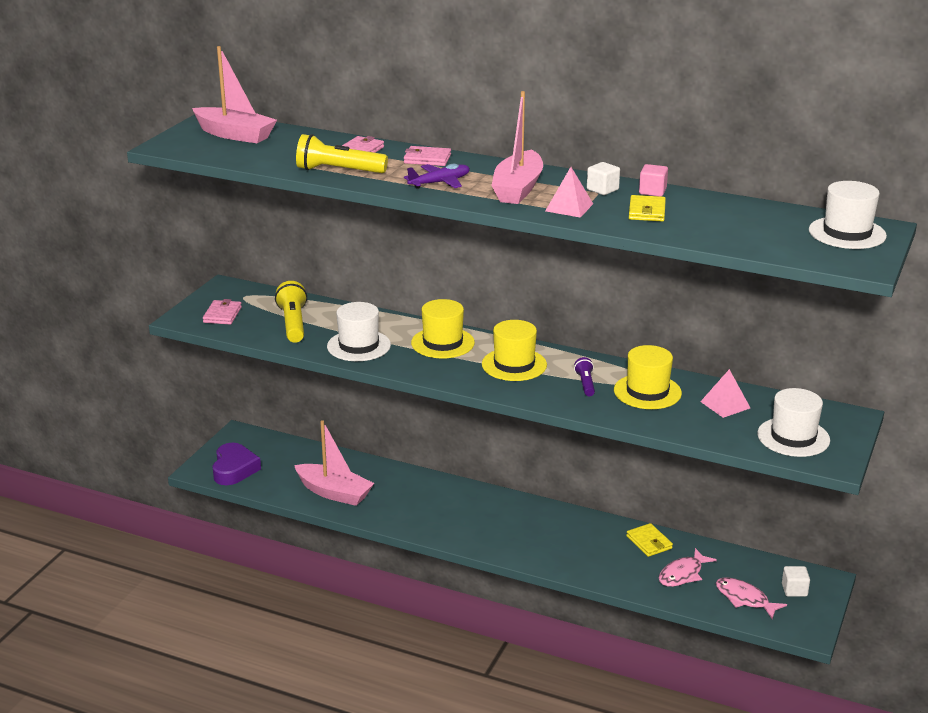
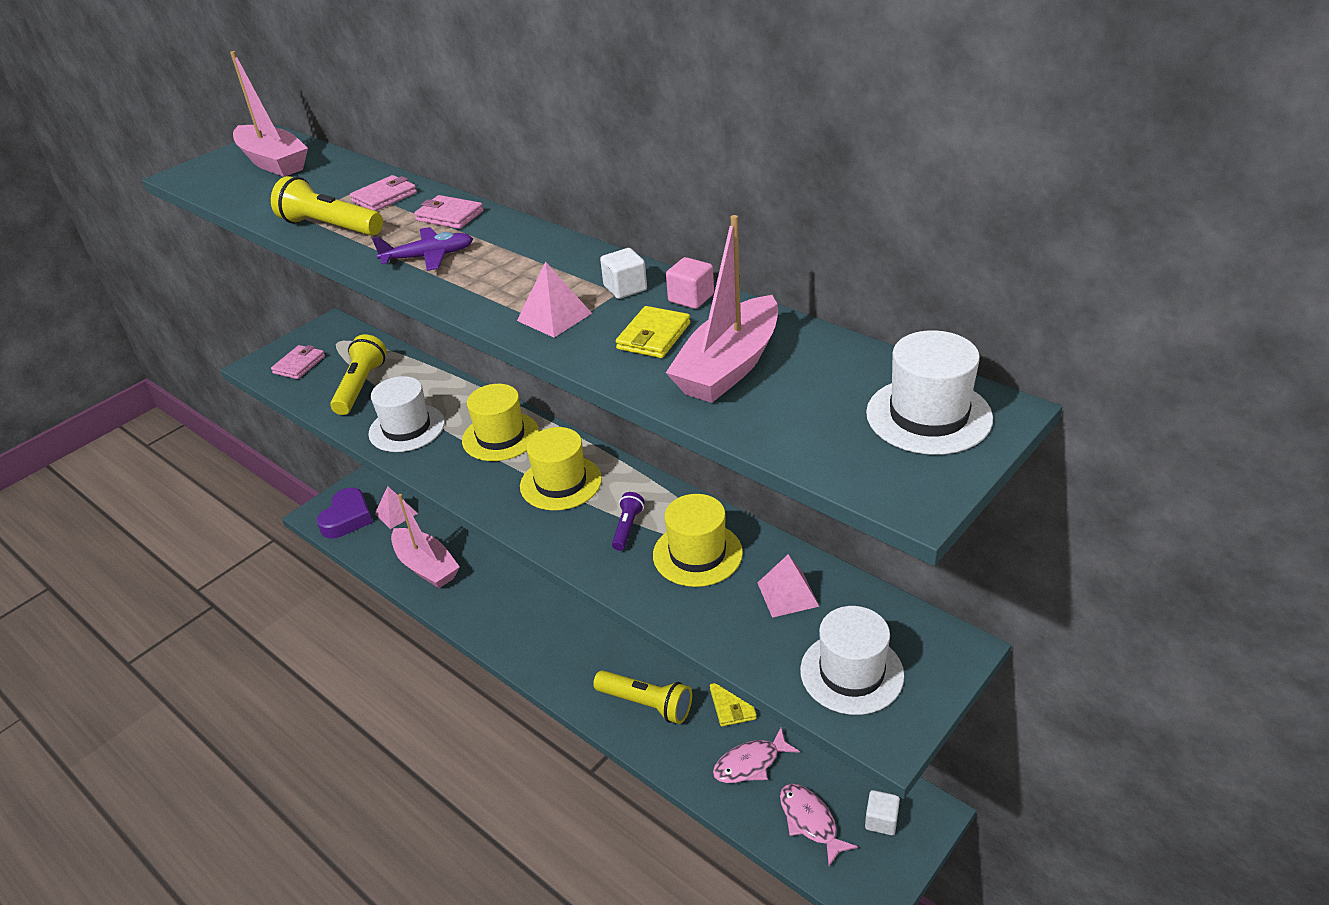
camera: 20 degrees right, 10 degrees up
pink boat [491,91,543,204] -> pink boat moved to [666,215,778,403]
none -> pink pyramid [375,486,418,529]
none -> yellow flashlight [593,670,692,724]

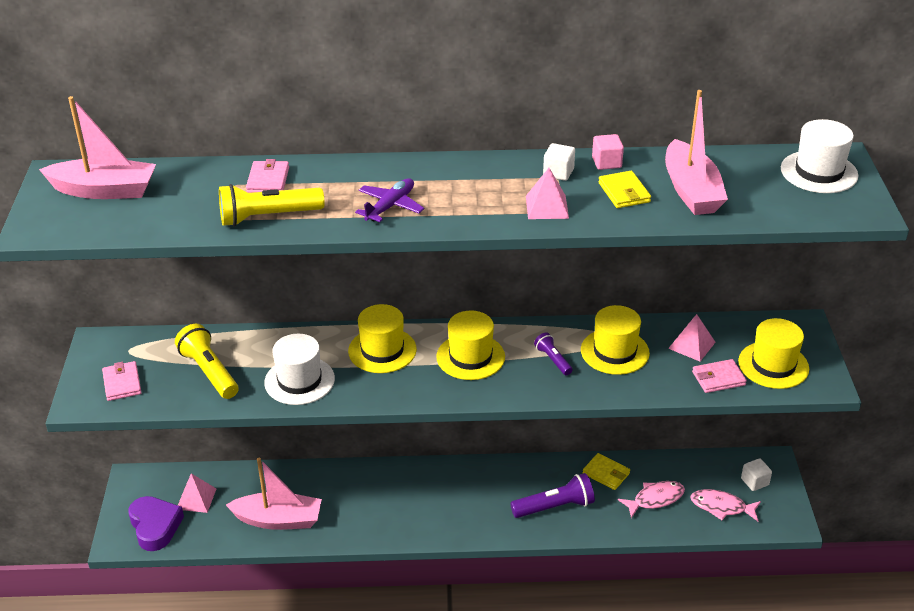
camera: 45 degrees left, 0 degrees up
pink wallet [414,195,484,229] -> pink wallet moved to [692,359,747,393]
yellow flashlight [593,670,692,724] -> purple flashlight [510,473,595,518]
pink fish [713,728,800,783] -> pink fish turned 135 degrees counterclockwise [618,481,685,518]
white hat [800,606,904,715] -> yellow hat [738,318,809,389]

